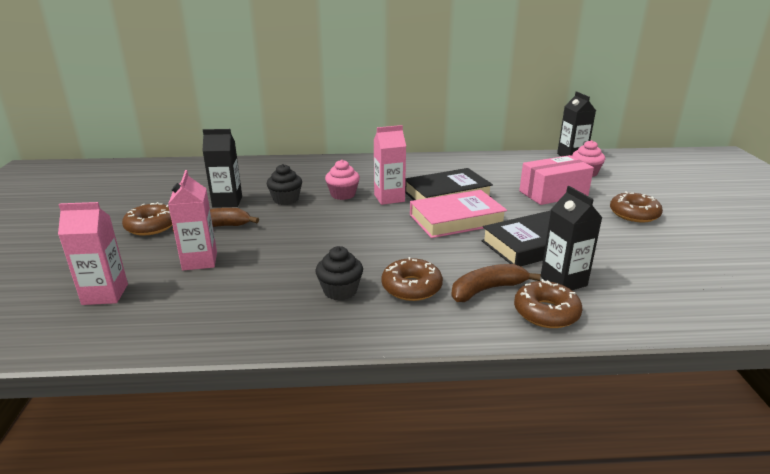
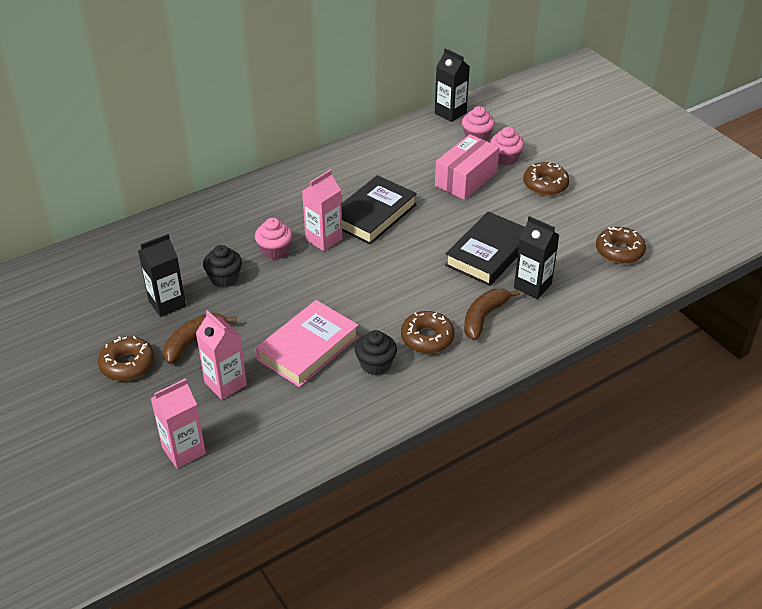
camera: 30 degrees left, 15 degrees up
pink book [410,190,507,238] -> pink book moved to [255,300,359,387]
brown donut [514,279,582,328] -> brown donut moved to [596,227,646,264]
none -> pink cupcake [490,127,524,165]

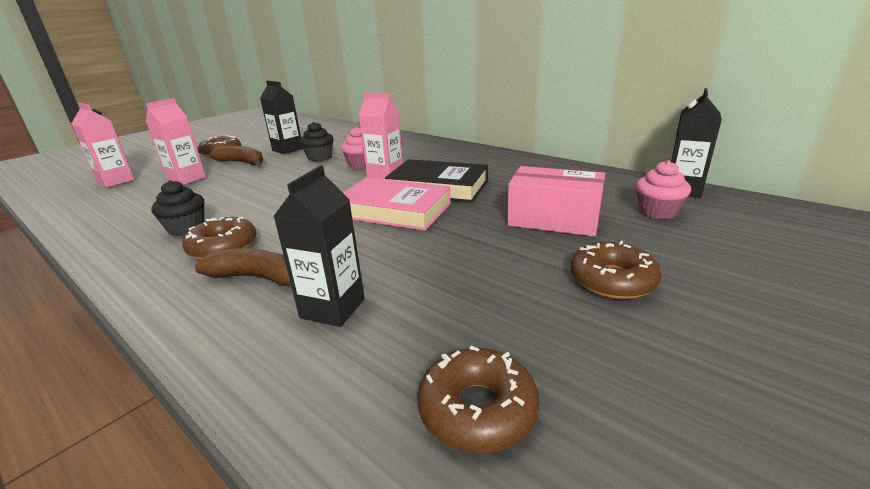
camera: 75 degrees right, 15 degrees down
pink book [255,300,359,387] -> pink book moved to [343,177,451,231]
black book [445,211,525,286] -> none
pink cupcake [490,127,524,165] -> none

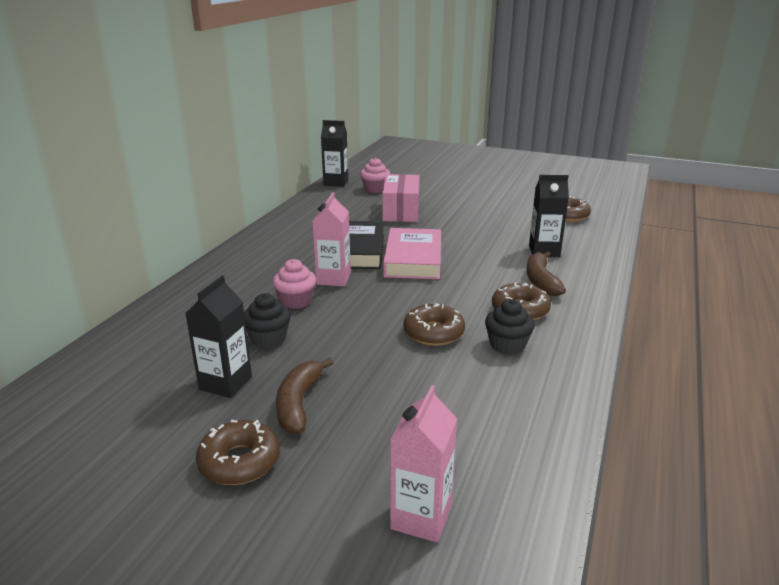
camera: 110 degrees left, 0 degrees up
pink carton [146,98,206,185] -> none
brown donut [570,241,661,299] -> brown donut moved to [403,303,465,346]

